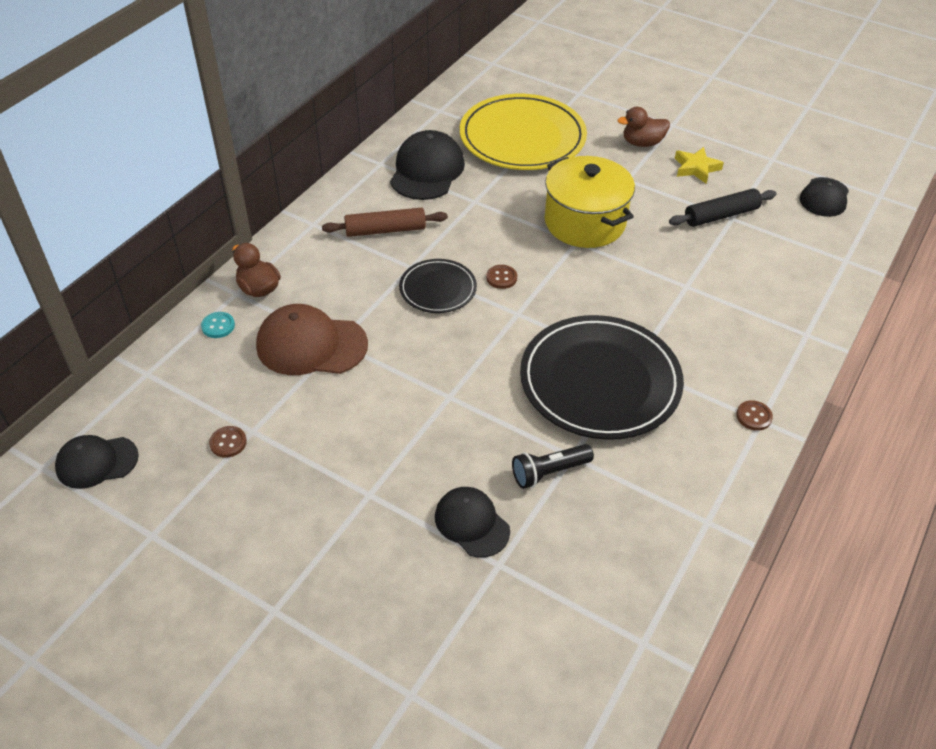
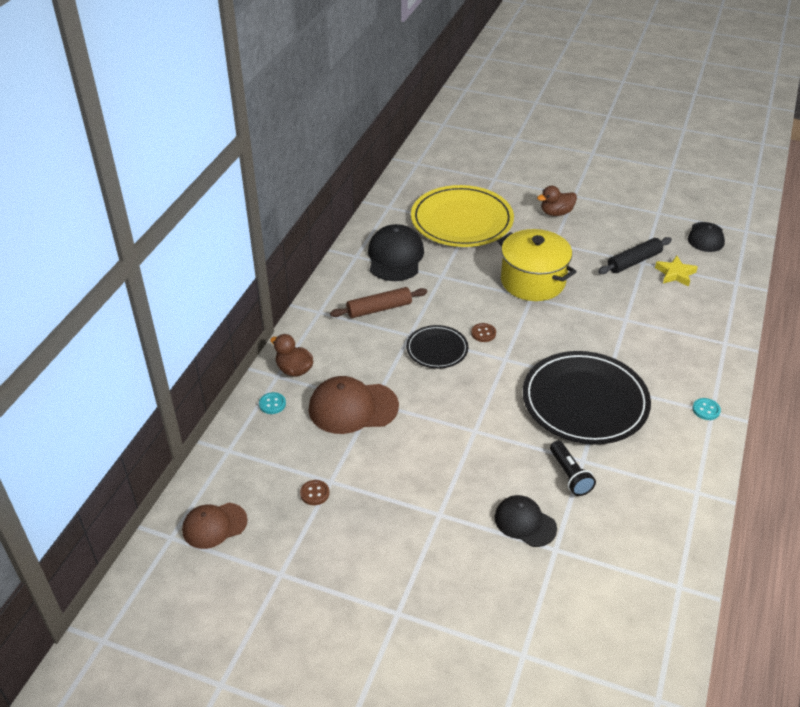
camera: 10 degrees left, 5 degrees down
black cap [55,435,139,489] -> brown cap [182,503,248,549]
black flashlight [512,444,594,489] -> black flashlight turned 75 degrees counterclockwise [550,441,596,496]
yellow star [675,147,724,184] -> yellow star moved to [655,256,698,287]
brown button [736,400,773,431] -> turquoise button [693,398,721,420]

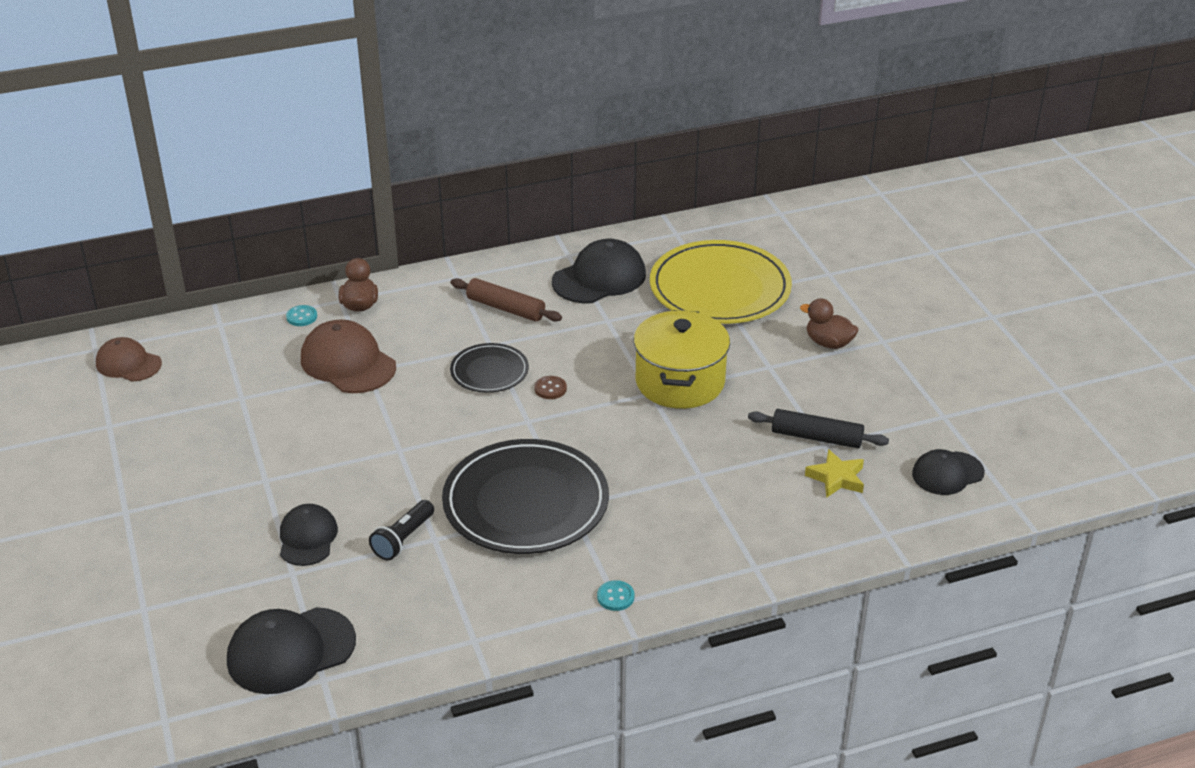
camera: 50 degrees right, 5 degrees down
brown button [300,480,330,505] -> none
none -> black cap [227,607,356,694]

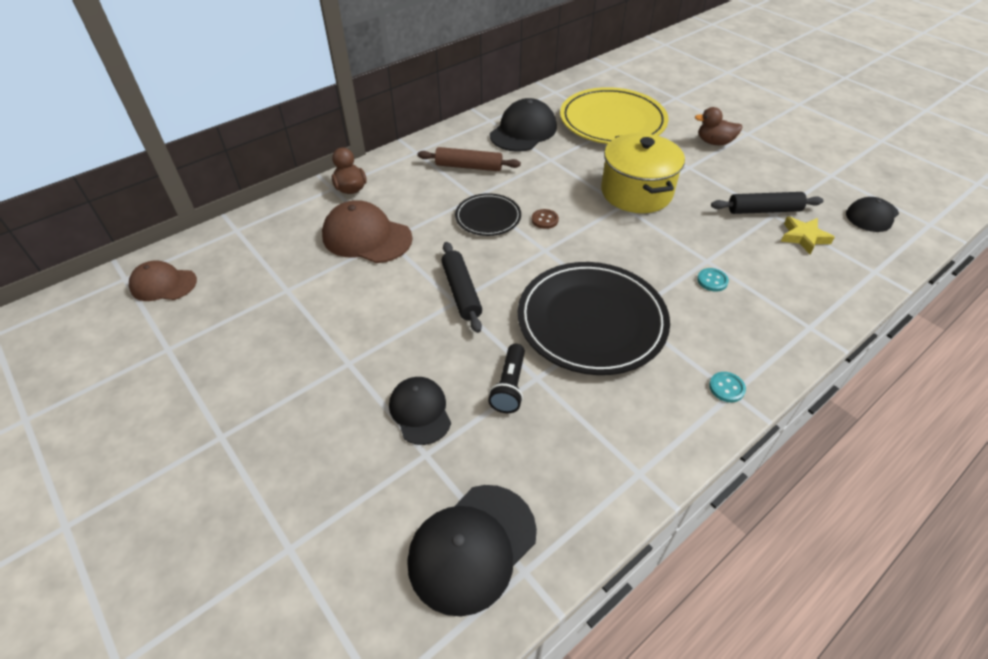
camera: 20 degrees left, 10 degrees up
turquoise button [286,305,317,326] -> turquoise button moved to [697,268,729,292]
none -> black rolling pin [442,242,482,333]

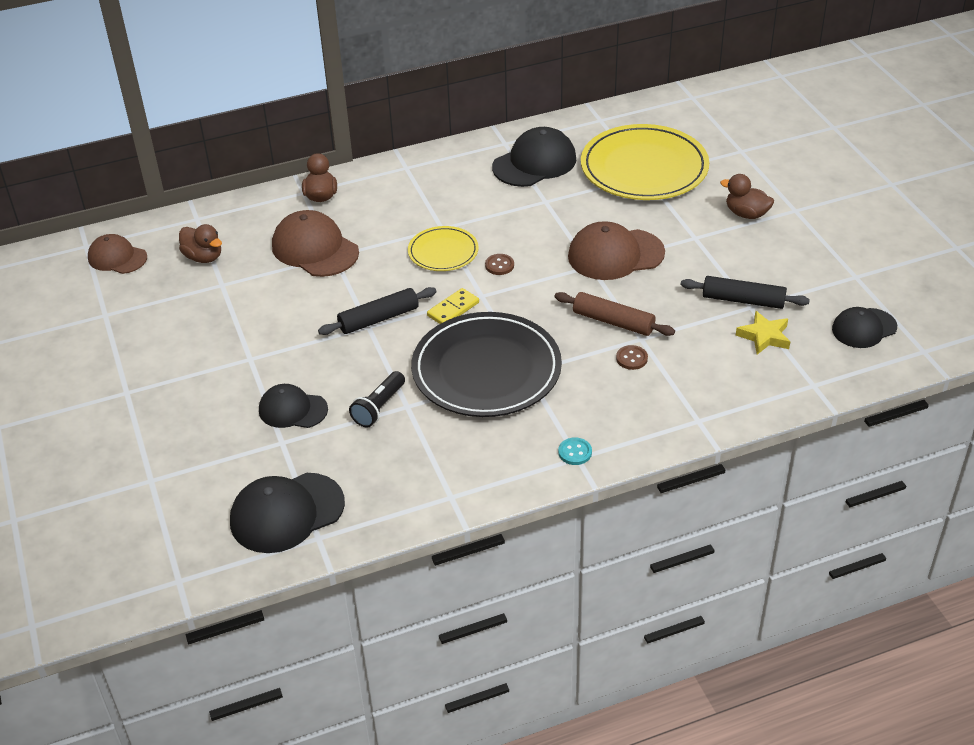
camera: 20 degrees right, 5 degrees down
black cap [389,377,451,445] -> black cap turned 75 degrees counterclockwise [259,384,328,428]
brown rolling pin [418,147,521,171] -> brown rolling pin moved to [554,292,675,336]
black rolling pin [442,242,482,333] -> black rolling pin turned 60 degrees clockwise [318,287,437,335]
black plate [455,193,521,236] -> yellow plate [408,226,479,271]
yellow pot [601,133,685,213] -> brown cap [568,221,665,280]
turquoise button [697,268,729,292] -> brown button [616,345,648,370]
none -> brown duck [179,224,222,263]
none -> yellow domino [427,288,479,324]

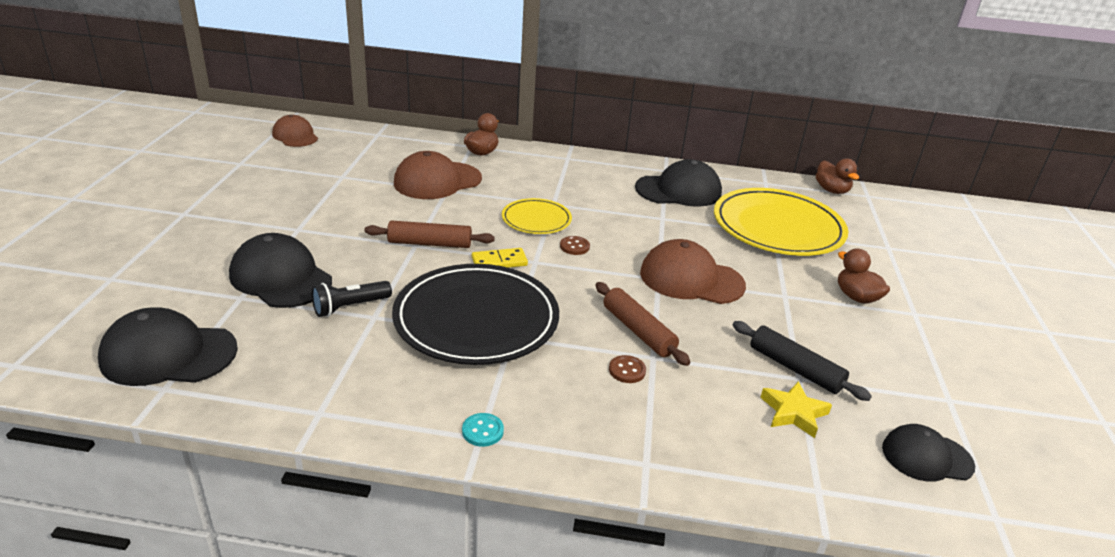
camera: 25 degrees right, 10 degrees down
brown duck [179,224,222,263] -> brown duck moved to [816,159,859,194]
black cap [259,384,328,428] -> black cap [229,233,332,308], size x1.55
brown cap [272,210,359,277] -> brown cap turned 105 degrees counterclockwise [394,151,482,199]
black rolling pin [318,287,437,335] -> brown rolling pin [365,220,495,248]

